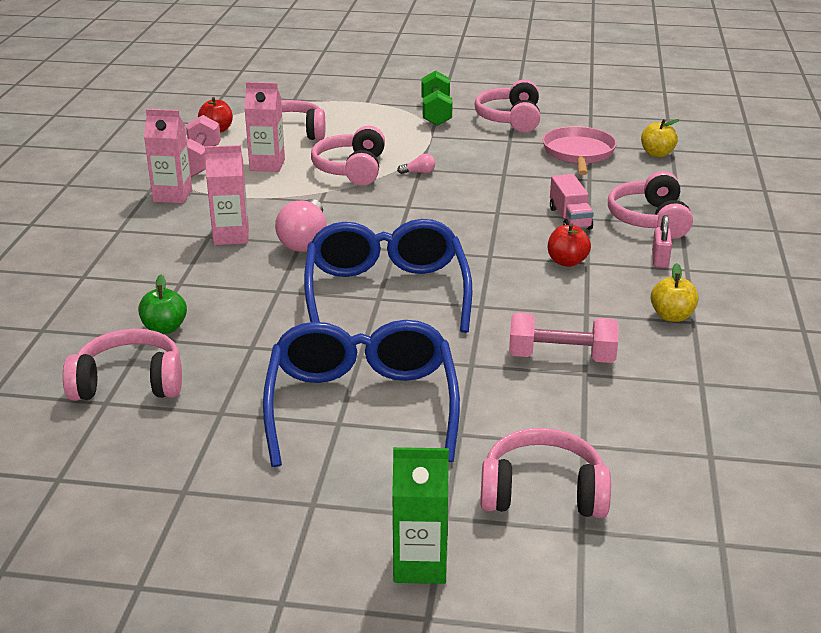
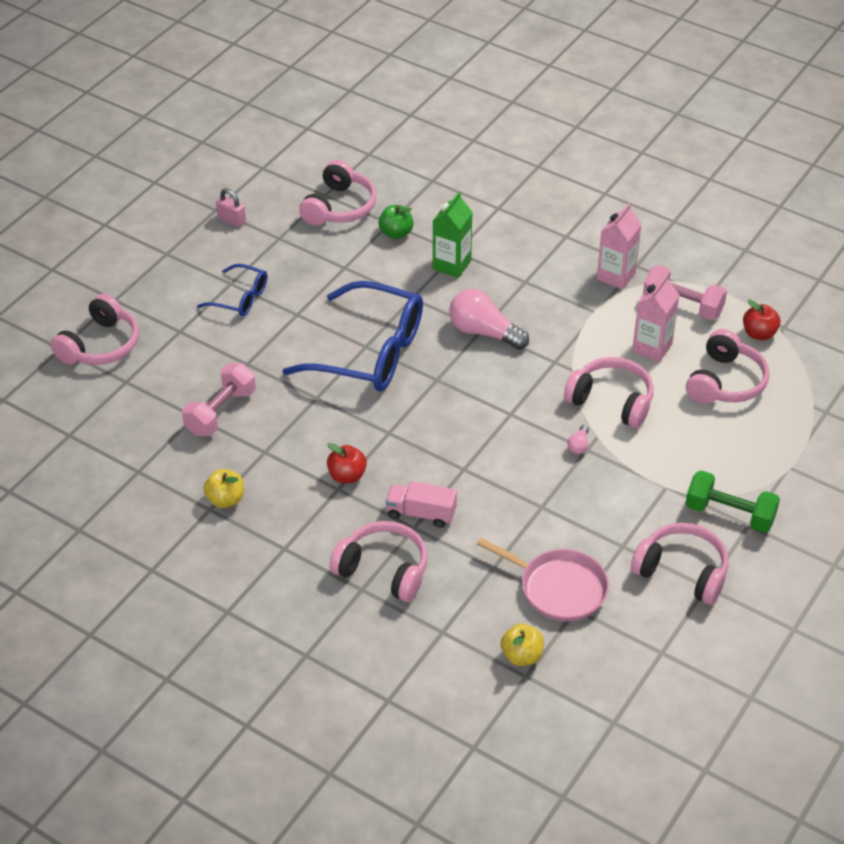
camera: 115 degrees right, 15 degrees up
pink carton [205,145,249,245] -> none
blue glasses [263,320,460,467] -> blue glasses [197,264,267,316], size x0.50
green carton [392,447,449,584] -> green carton moved to [433,192,473,278]
pink padlock [652,215,672,268] -> pink padlock moved to [216,188,246,227]

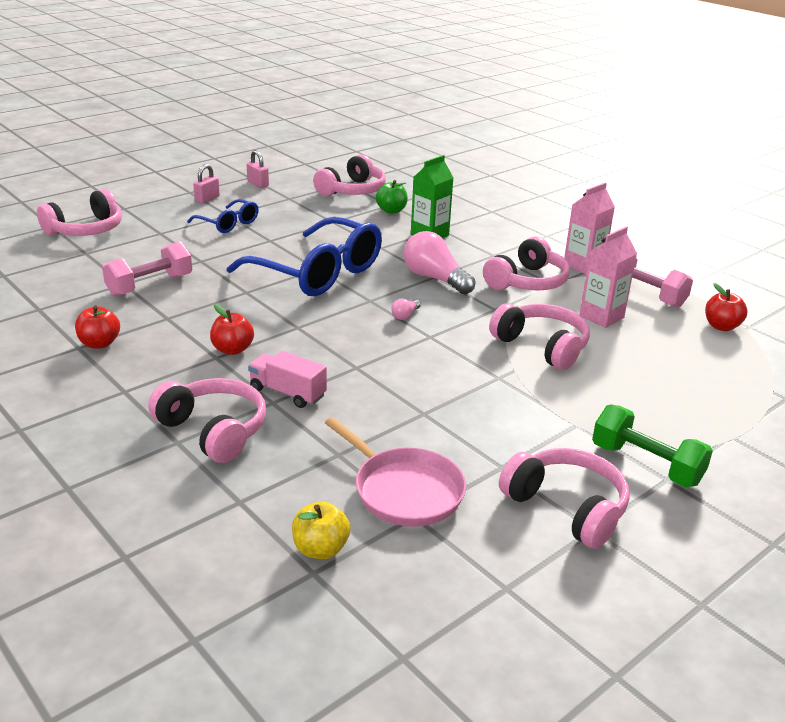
camera: 15 degrees right, 15 degrees down
yellow apple [203,469,244,508] -> red apple [75,305,120,348]
pink light bulb [567,425,589,454] -> pink light bulb moved to [391,299,421,320]
pink headphones [686,329,770,404] -> pink headphones moved to [483,236,570,290]
none -> pink padlock [193,164,220,203]

